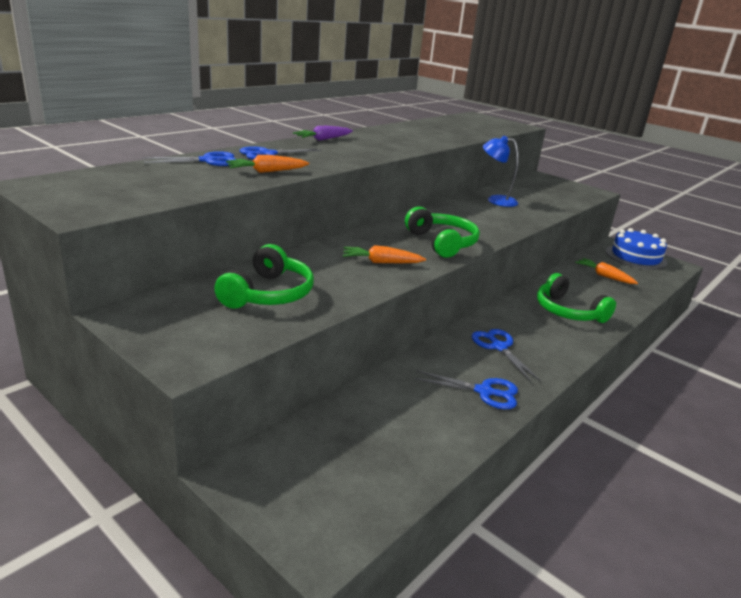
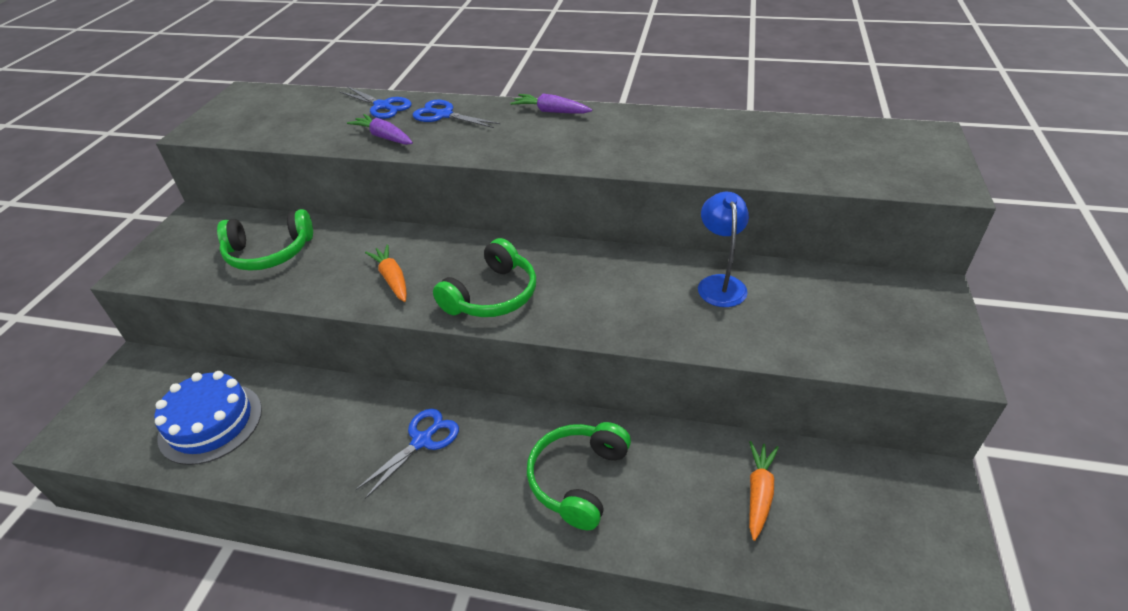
camera: 65 degrees right, 15 degrees up
orange carrot [226,155,309,173] -> purple carrot [347,114,413,145]
blue scissors [414,370,518,409] -> none
blue cake [606,228,667,270] -> blue cake moved to [155,371,262,465]

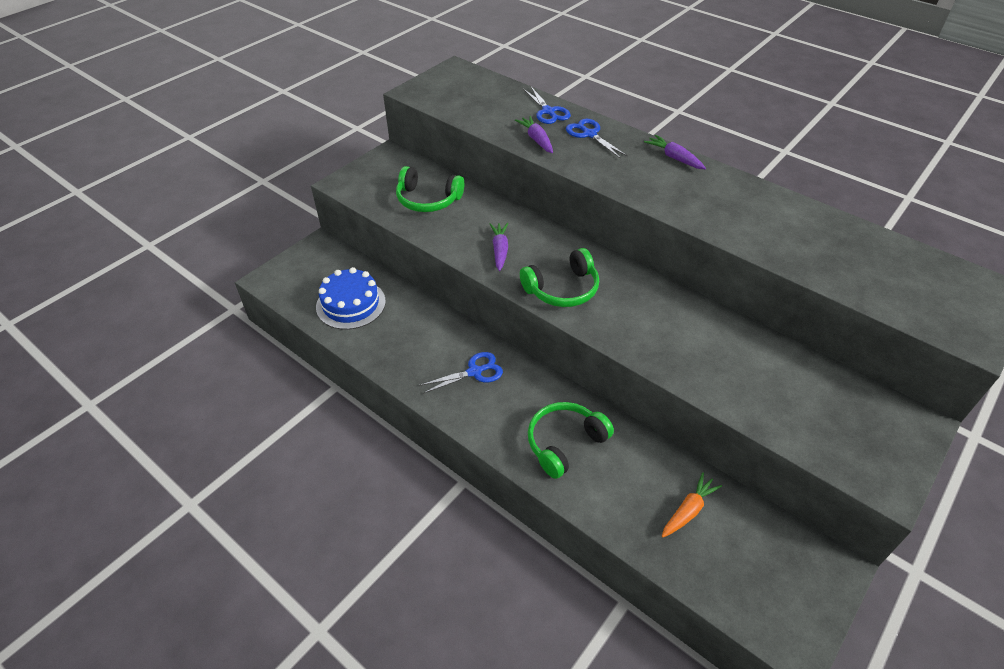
camera: 25 degrees right, 5 degrees up
orange carrot [365,244,407,302] -> purple carrot [490,223,508,271]
blue lamp [698,192,749,307] -> none

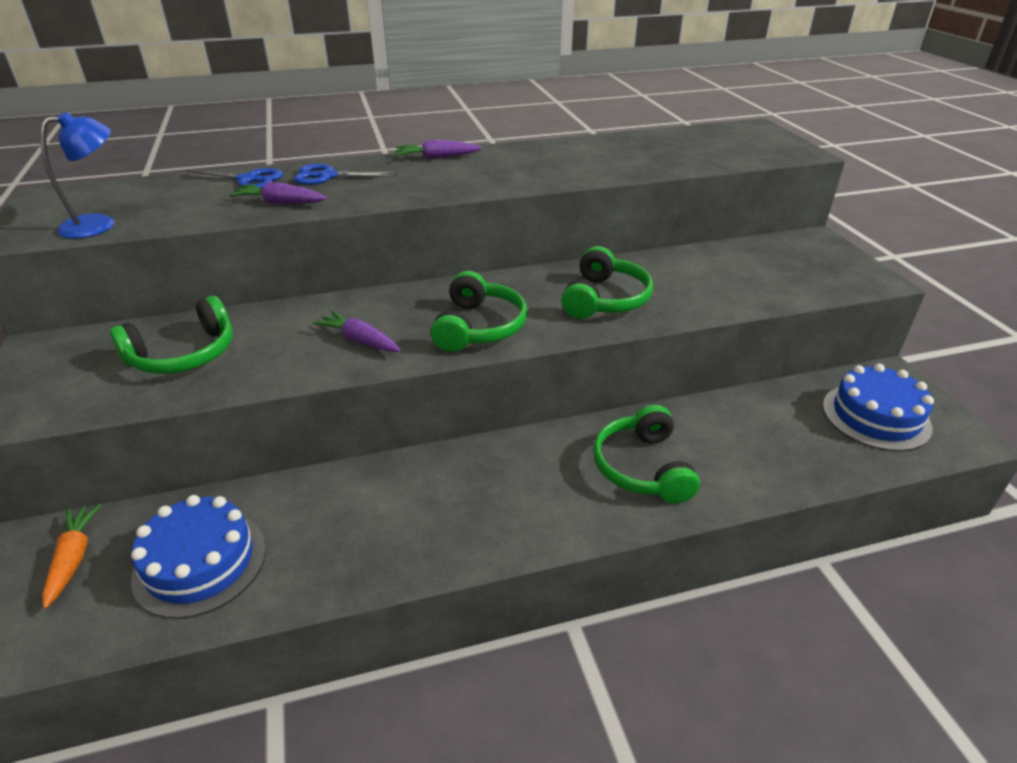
camera: 55 degrees left, 10 degrees down
blue scissors [419,352,503,394] -> none
orange carrot [662,472,722,538] -> orange carrot moved to [42,504,102,609]
none -> blue lamp [40,112,115,238]
none -> green headphones [561,246,653,319]
none -> blue cake [823,364,934,451]

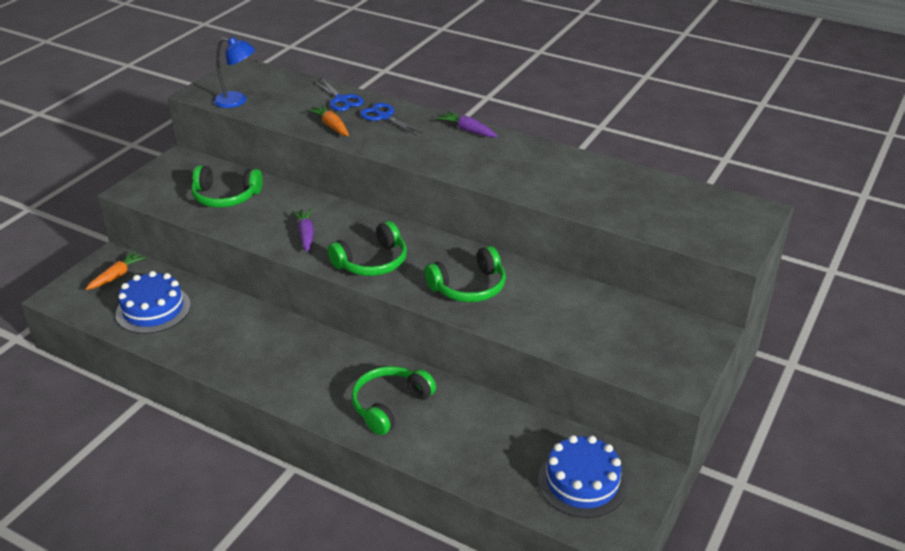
camera: 45 degrees right, 0 degrees up
purple carrot [229,182,327,204] -> orange carrot [308,105,349,136]

